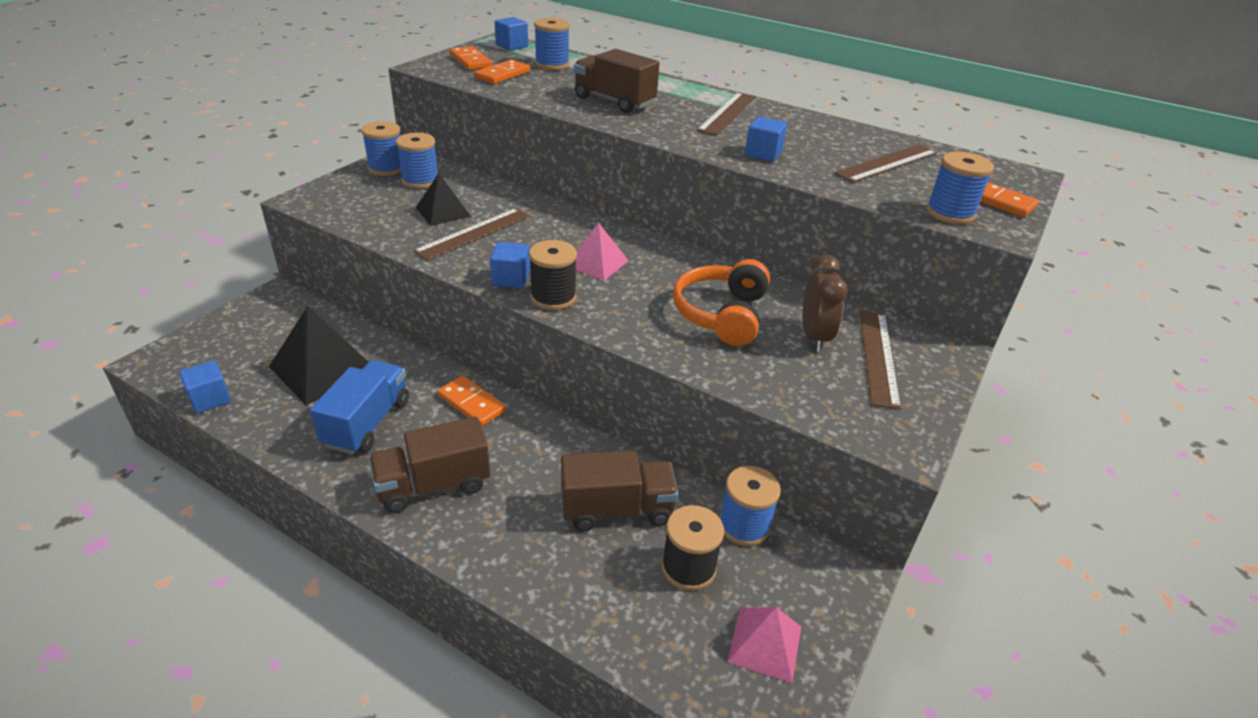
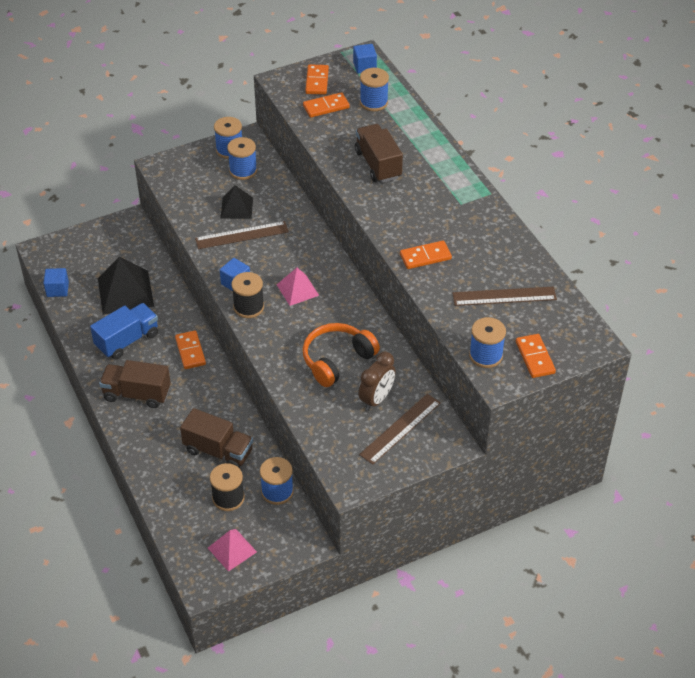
camera: 35 degrees right, 10 degrees up
brown ruler [697,92,756,136] -> none
blue cube [745,116,787,162] -> orange domino [400,241,452,269]

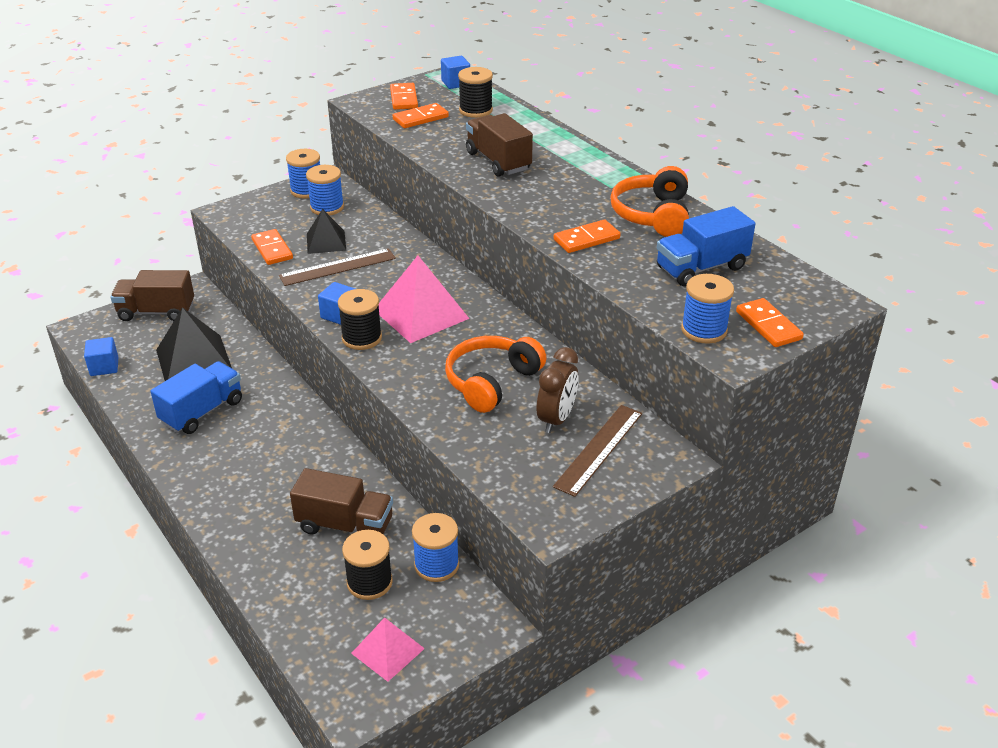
camera: 10 degrees left, 10 degrees down
brown truck [99,360,171,408] -> brown truck moved to [110,270,194,321]
orange domino [175,331,206,369] -> orange domino moved to [251,229,293,265]
pink pyramid [277,268,319,306] -> pink pyramid [378,256,470,343], size x1.67
blue spool [360,68,389,111] -> black spool [458,67,493,118]
brown ruler [452,287,557,306] -> blue truck [657,206,755,286]
none -> orange headphones [610,166,689,237]

